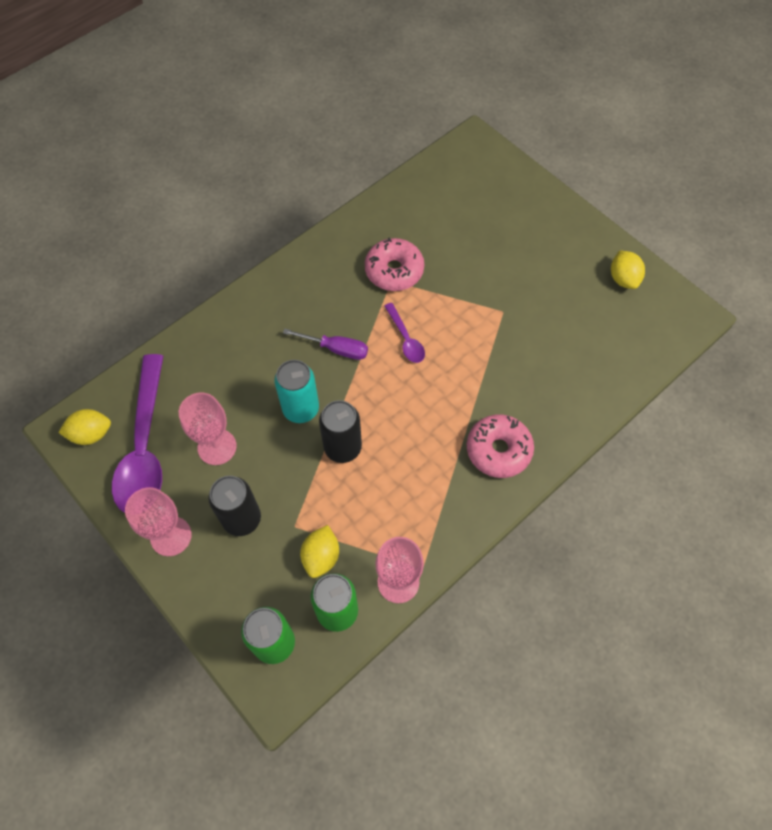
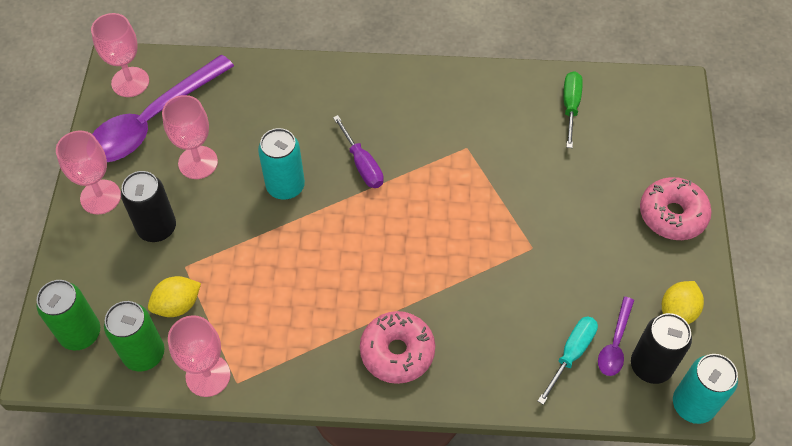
camera: 45 degrees right, 5 degrees down
yellow lemon [58,409,111,445] -> pink goblet [91,13,149,97]
black can [319,400,362,463] -> black can moved to [631,313,692,384]
pink donut [365,237,424,291] -> pink donut moved to [640,177,712,240]
purple spoon [385,303,425,363] -> purple spoon moved to [598,297,634,376]
none -> turquoise screwdriver [538,316,598,405]
none -> green screwdriver [564,71,583,148]
none -> turquoise can [673,354,738,424]

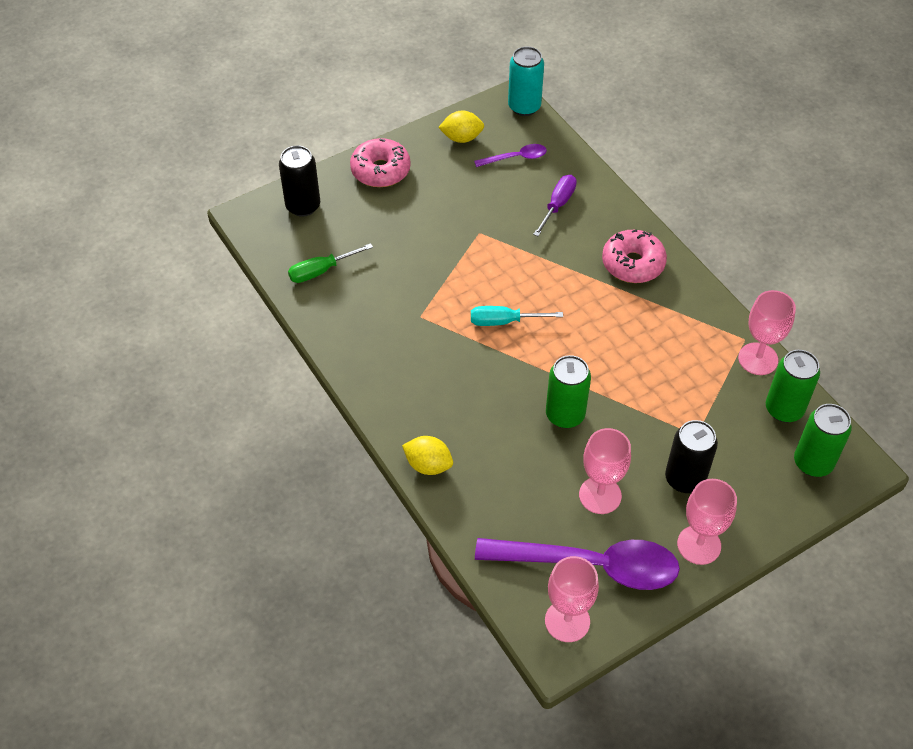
camera: 125 degrees left, 5 degrees down
yellow lemon [148,276,201,317] -> yellow lemon moved to [402,436,453,475]
turquoise can [258,128,305,200] -> green can [546,355,591,428]
purple screwdriver [333,115,384,188] -> purple screwdriver moved to [533,175,577,236]
turquoise screwdriver [538,316,598,405] -> turquoise screwdriver moved to [471,306,563,326]
black can [631,313,692,384] -> black can moved to [279,146,320,217]

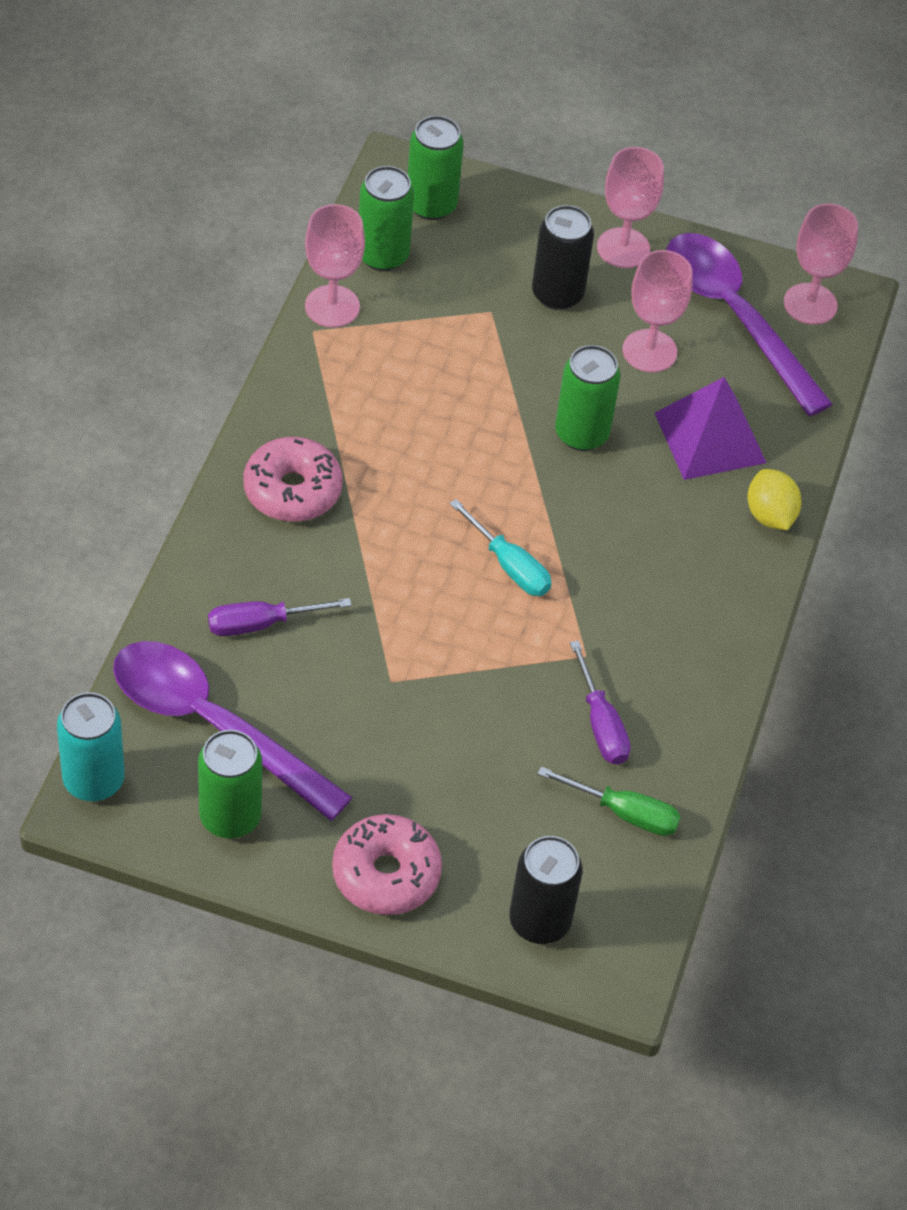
camera: 135 degrees left, 0 degrees up
yellow lemon [438,110,484,143] -> green can [198,730,262,838]
purple spoon [474,144,547,167] -> purple spoon [113,641,353,821], size x2.18
none -> purple screwdriver [570,641,630,765]
none -> purple pyramid [655,377,767,480]

